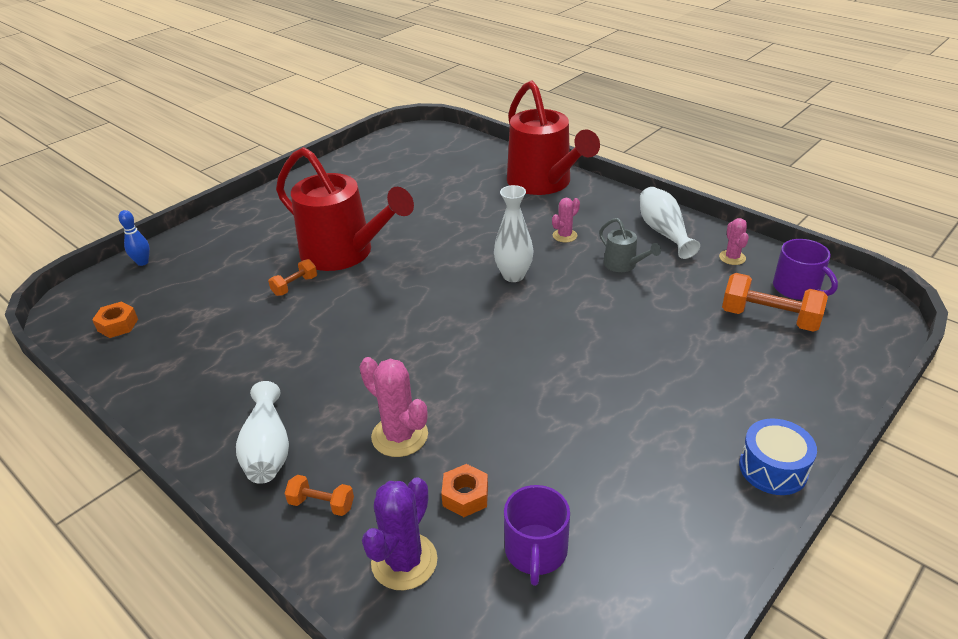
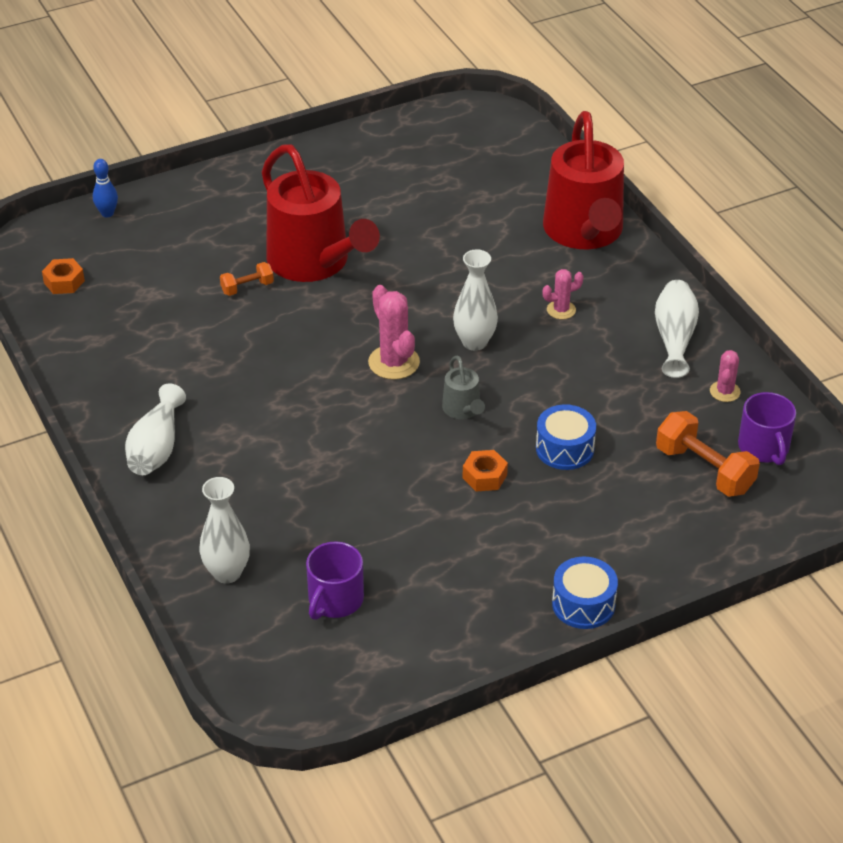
camera: 20 degrees right, 5 degrees up
orange dumbbell [284,475,354,516] -> none
pink cactus [360,357,428,457] -> pink cactus moved to [368,285,420,379]
purple cactus [362,477,438,590] -> white vase [199,477,250,584]
orange nut [441,464,488,517] -> orange nut moved to [463,450,508,491]
grey watering can [599,218,661,272] -> grey watering can moved to [442,355,485,419]
none -> blue drum [536,404,596,470]

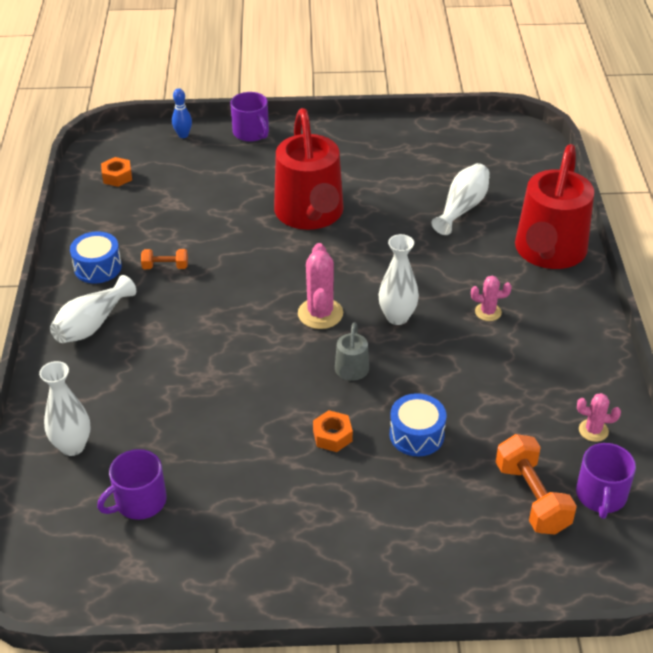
camera: 25 degrees right, 0 degrees up
orange dumbbell [220,262,274,296] -> orange dumbbell moved to [141,249,188,269]
blue drum [552,556,618,629] -> blue drum moved to [70,231,122,284]
white vase [655,280,699,378] -> white vase moved to [431,163,490,235]
pink cactus [710,350,741,402] -> pink cactus turned 60 degrees clockwise [577,393,621,442]
none -> purple mug [230,92,269,142]

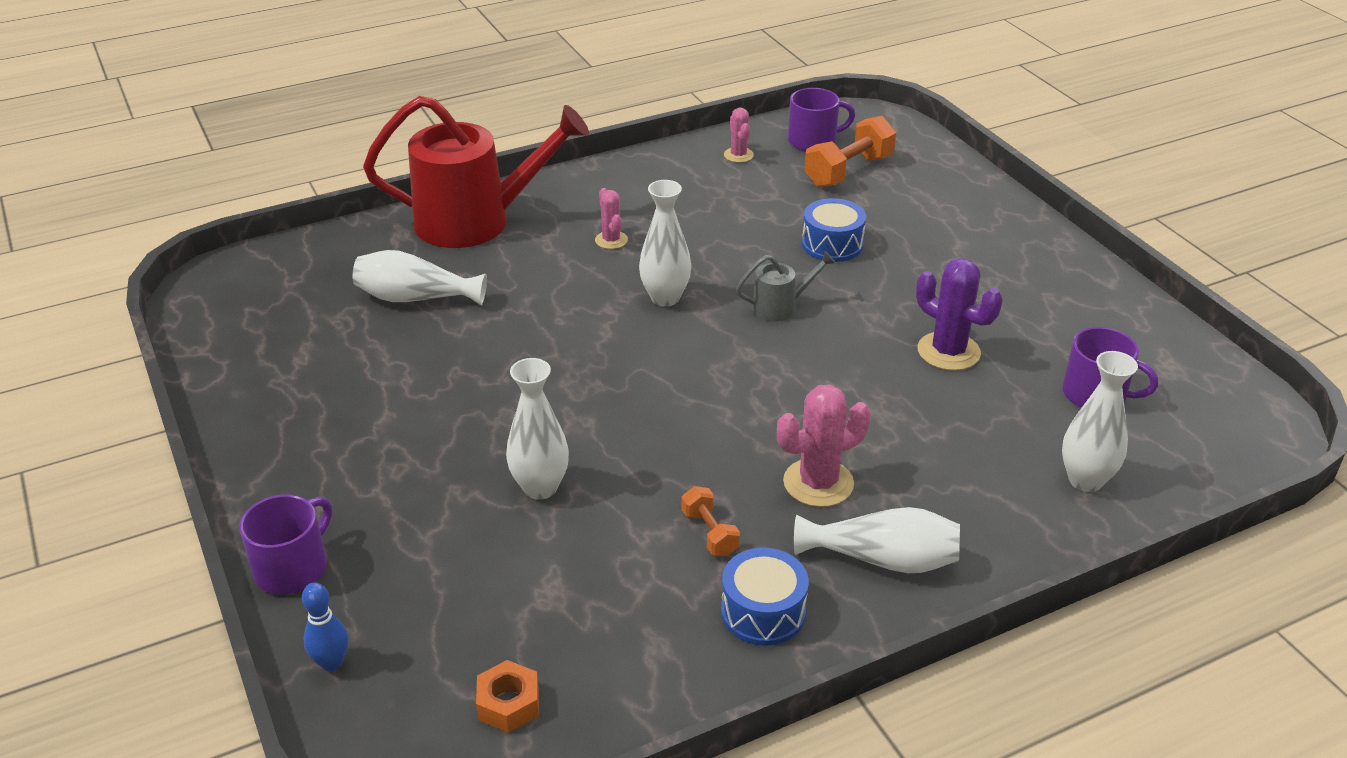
camera: 115 degrees left, 5 degrees down
red watering can [274,108,344,230] -> none
pink cactus [298,243,343,329] -> pink cactus moved to [777,384,871,507]
orange nut [313,410,353,452] -> none
none -> white vase [506,358,569,500]
none -> purple cactus [916,258,1003,371]

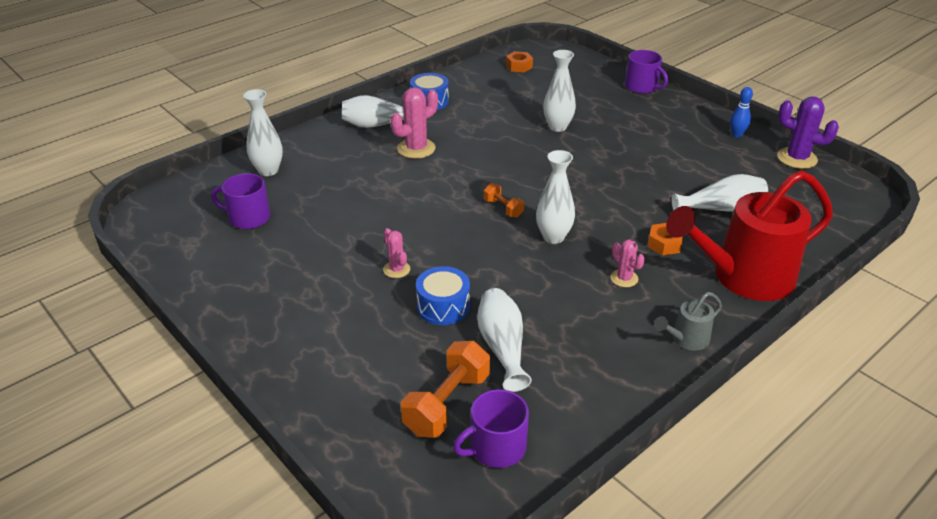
camera: 165 degrees right, 0 degrees up
purple mug [239,495,332,595] -> purple mug turned 60 degrees counterclockwise [625,50,668,94]
blue bowling pin [302,583,348,672] -> blue bowling pin moved to [730,87,753,138]
orange dumbbell [681,486,740,556] -> orange dumbbell moved to [484,183,524,218]
pink cactus [724,107,754,163] -> pink cactus moved to [383,228,410,278]
grey watering can [736,251,836,322] -> grey watering can moved to [654,292,722,351]
purple cactus [916,258,1003,371] -> purple cactus moved to [777,97,839,169]
none -> white vase [477,288,532,392]
none -> orange nut [648,223,683,255]

